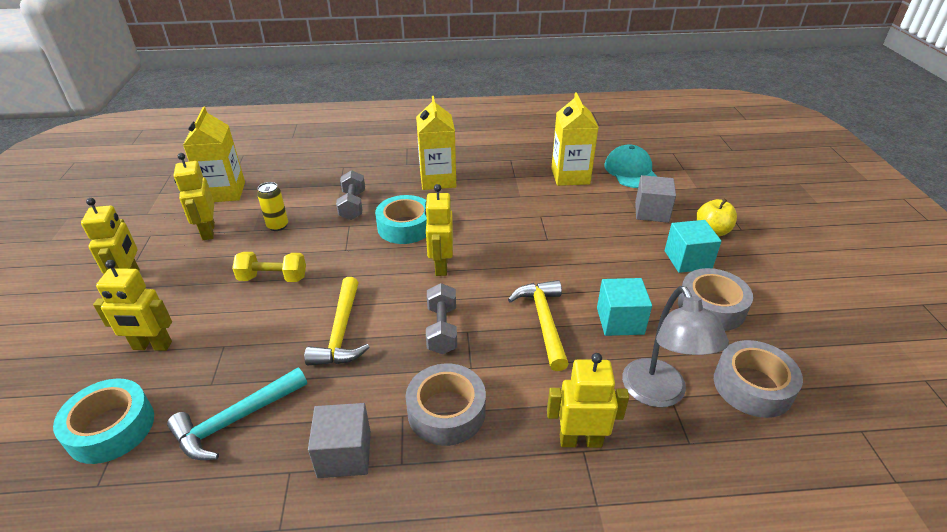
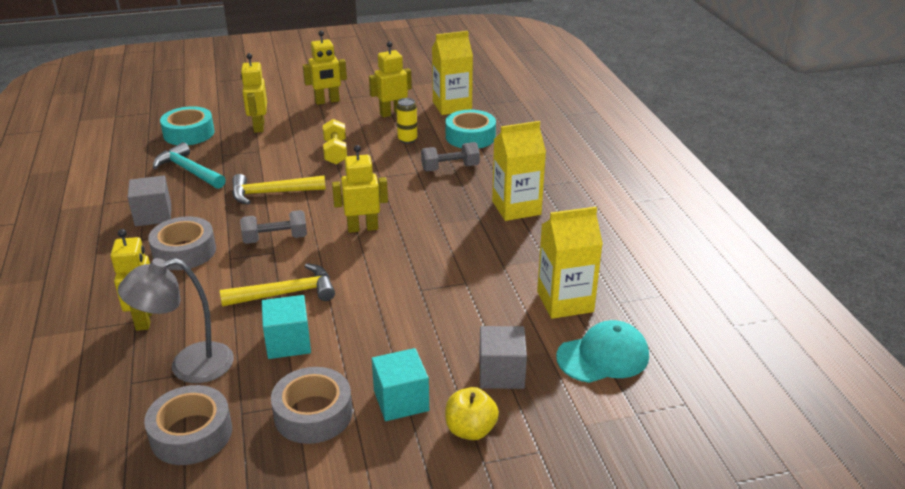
camera: 80 degrees right, 5 degrees down
turquoise tape [375,195,427,244] -> turquoise tape moved to [446,110,496,148]

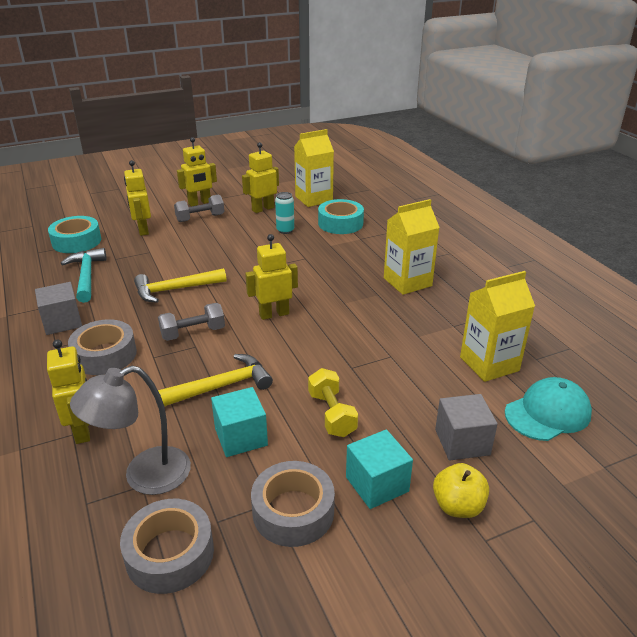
camera: 10 degrees left, 0 degrees up
turquoise hammer [153,142,226,189] -> turquoise hammer turned 45 degrees clockwise [61,248,107,303]
yellow dumbbell [323,119,347,165] -> yellow dumbbell moved to [308,368,358,437]
yellow can [396,98,417,144] -> turquoise can [275,192,294,234]
grey dumbbell [421,142,480,171] -> grey dumbbell moved to [174,194,225,222]

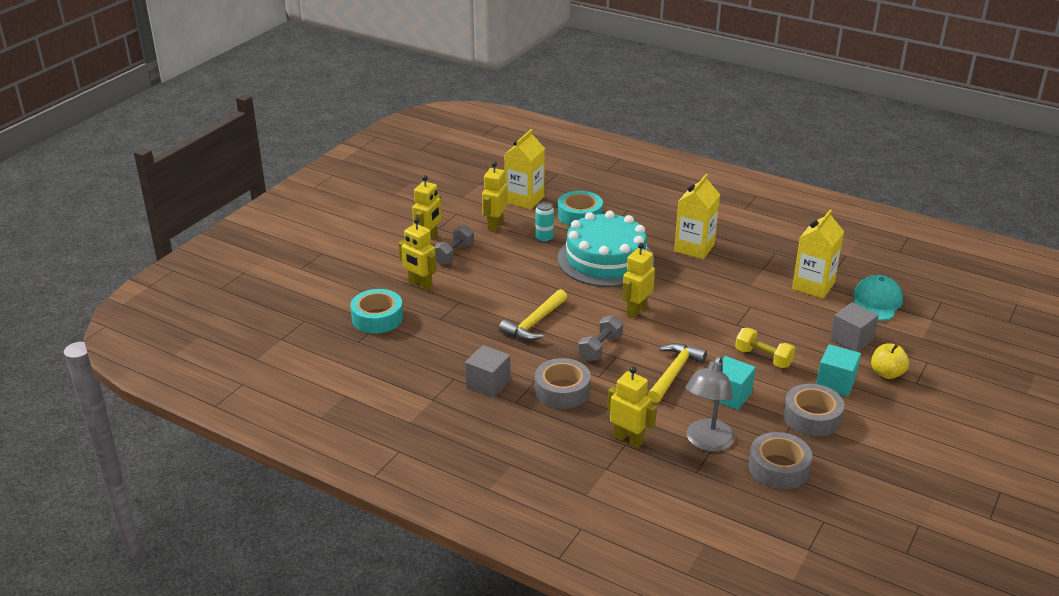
camera: 35 degrees left, 0 degrees up
turquoise hammer [61,248,107,303] -> none
none -> turquoise cake [557,211,654,287]

